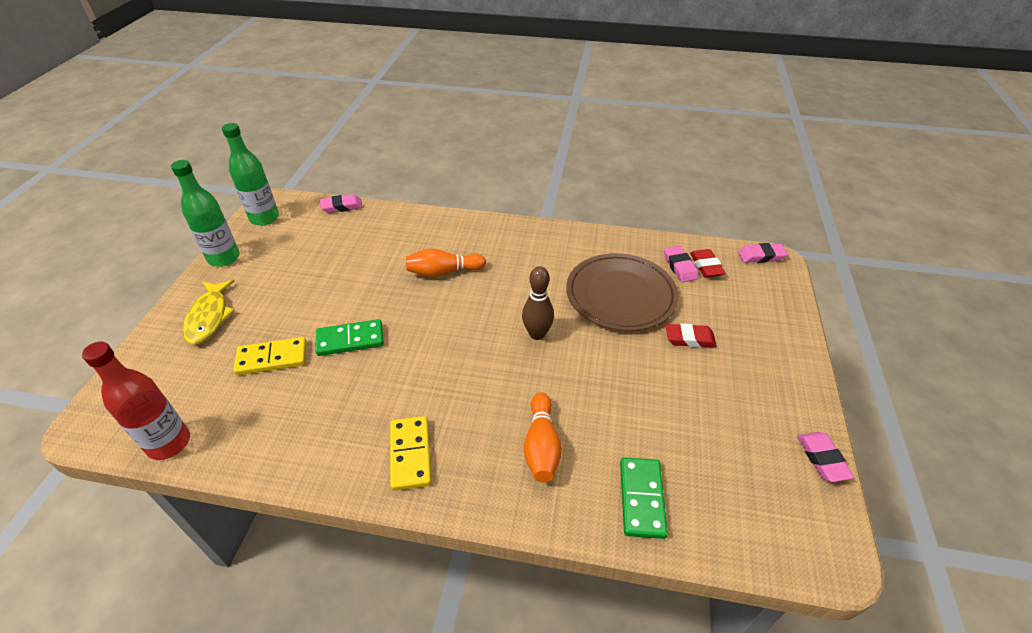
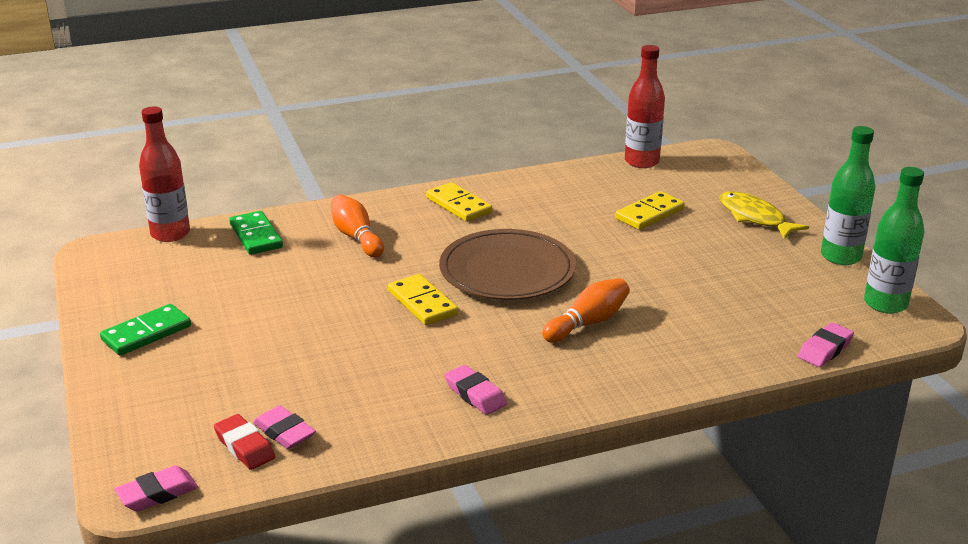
camera: 150 degrees right, 15 degrees down
green domino [315,319,383,356] -> green domino moved to [100,304,191,356]
brown bowling pin [522,266,554,340] -> yellow domino [388,274,458,325]
brown plate [566,253,678,331] -> brown plate moved to [439,229,576,300]
red eraser [666,323,717,348] -> none
pink eraser [797,432,854,482] -> pink eraser moved to [445,365,507,415]
none -> red bottle [139,106,190,242]

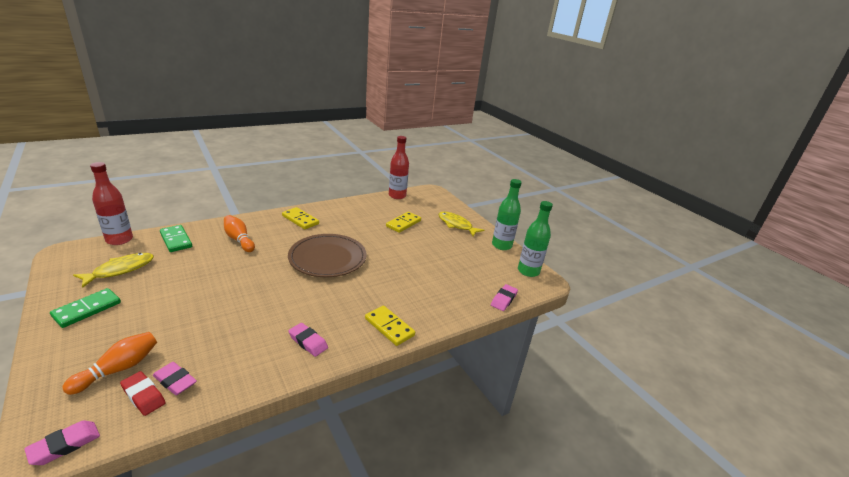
camera: 15 degrees left, 0 degrees up
yellow domino [388,274,458,325] -> yellow domino moved to [365,306,415,346]
orange bowling pin [542,278,630,343] -> orange bowling pin moved to [62,332,157,395]
none -> yellow fish [73,253,154,288]

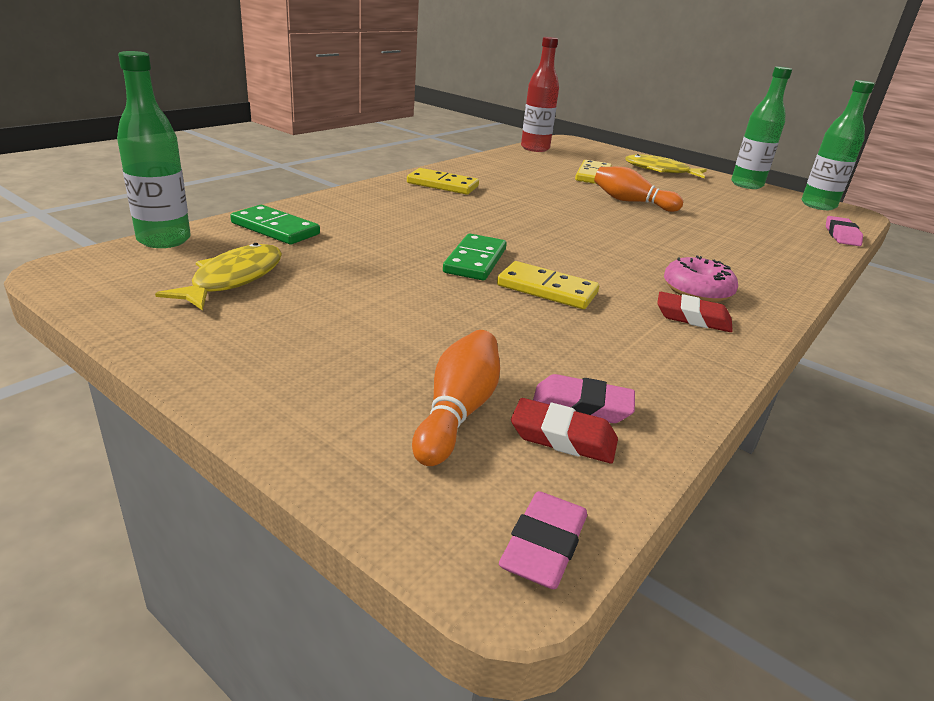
camera: 20 degrees left, 0 degrees up
green domino [50,288,121,328] -> green domino moved to [443,234,507,280]
red bottle [90,162,133,245] -> green bottle [117,51,191,248]
orange bowling pin [224,215,255,252] -> orange bowling pin moved to [594,167,683,212]
brown plate [288,234,367,277] -> none
pink eraser [288,323,328,357] -> red eraser [657,292,733,332]
yellow domino [365,306,415,346] -> yellow domino moved to [497,261,599,309]
none -> pink donut [664,255,738,302]

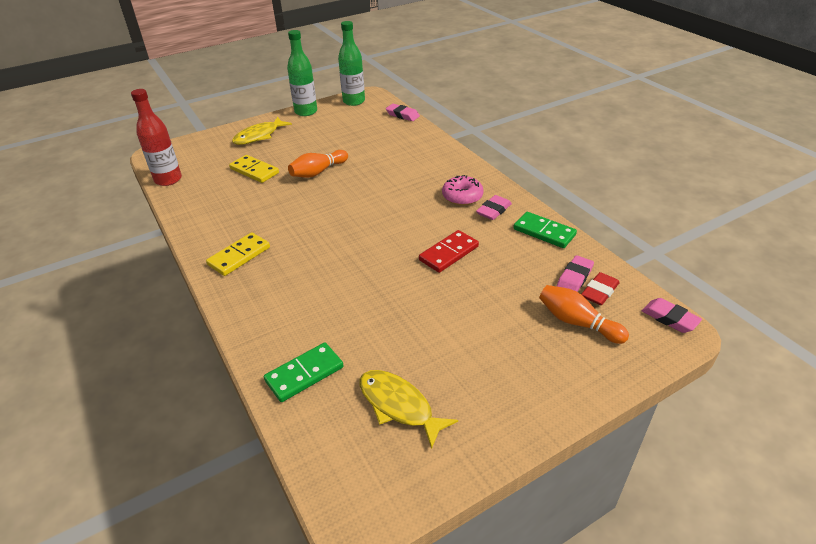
camera: 65 degrees left, 10 degrees up
green bottle [117,51,191,248] -> none
green domino [443,234,507,280] -> green domino moved to [513,212,577,248]
yellow domino [497,261,599,309] -> red domino [419,230,479,273]
red eraser [657,292,733,332] -> pink eraser [476,195,512,220]

